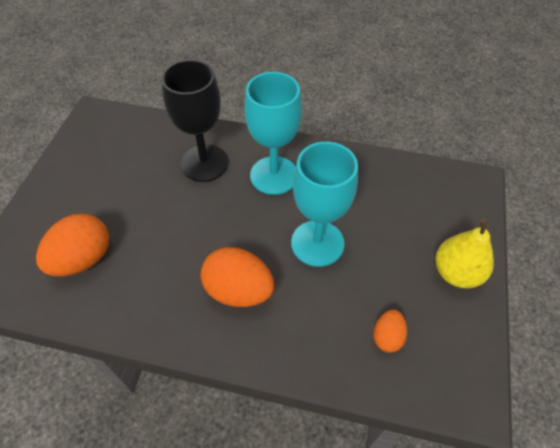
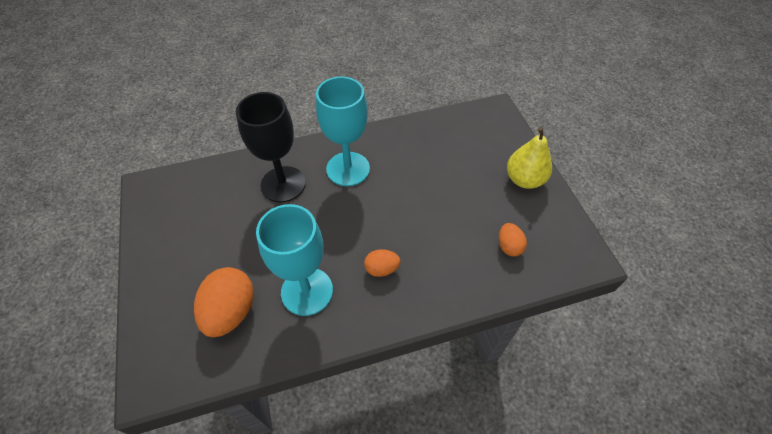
camera: 30 degrees left, 0 degrees up
orange egg [200,247,274,307] -> orange egg [364,249,401,277], size x0.54
turquoise goblet [291,142,358,267] -> turquoise goblet moved to [256,204,333,316]

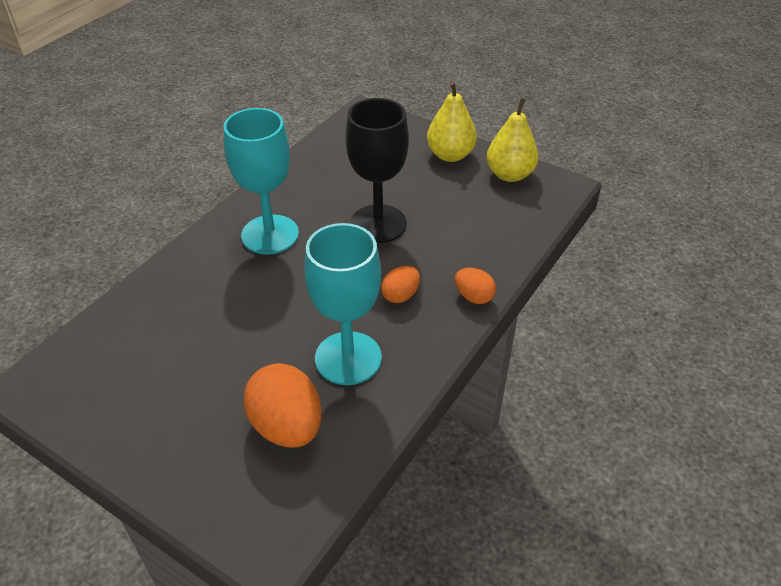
camera: 40 degrees left, 10 degrees down
black goblet [236,92,306,203] -> black goblet moved to [346,98,409,243]
orange egg [499,223,527,256] -> orange egg moved to [455,268,496,304]
none -> yellow pear [486,97,539,182]

